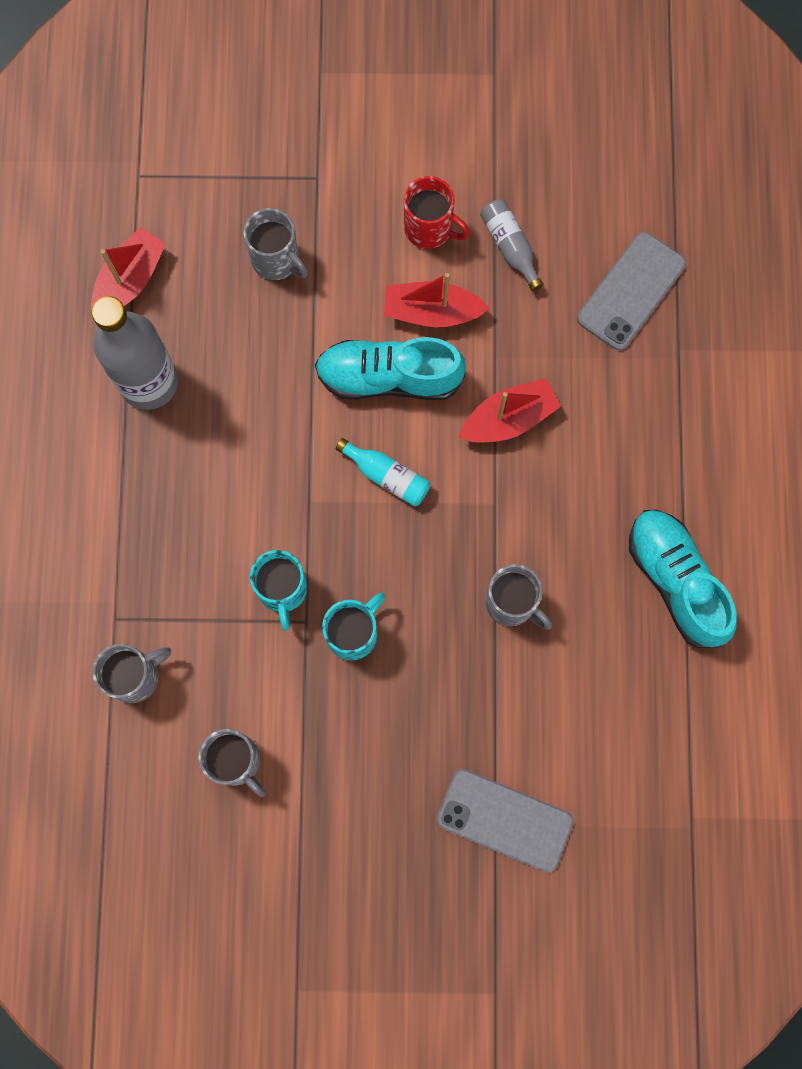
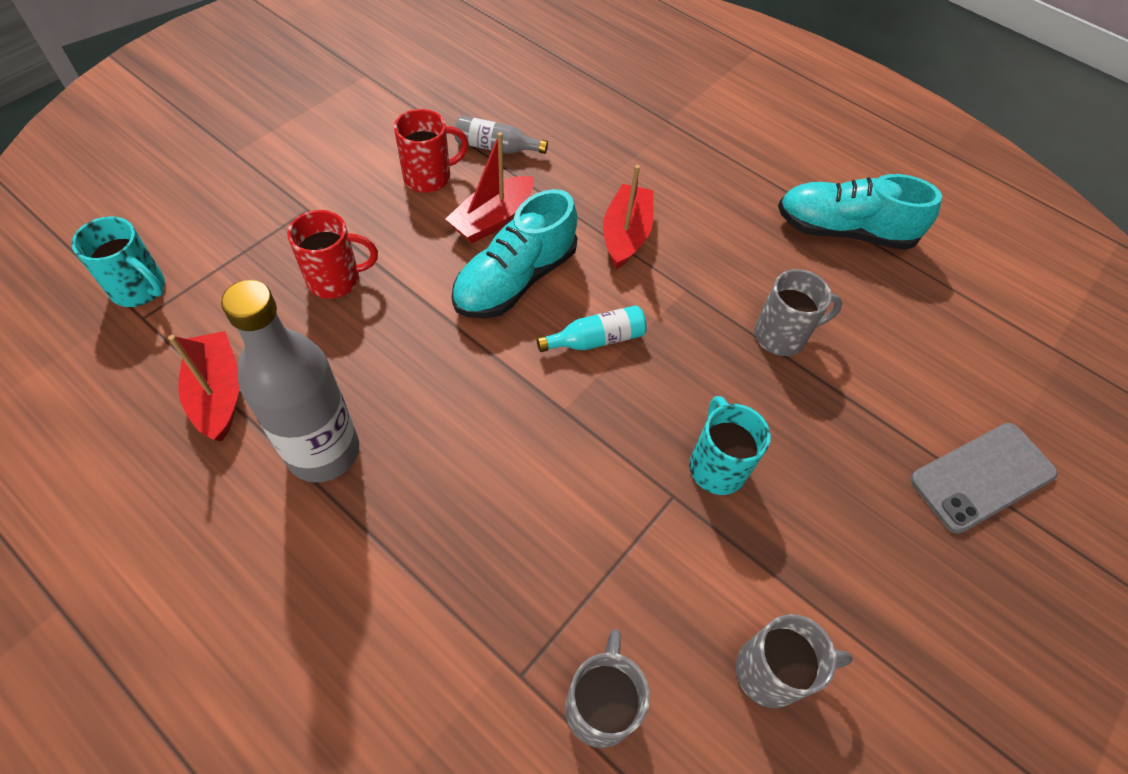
camera: 55 degrees left, 20 degrees down
grey mug [244,208,308,280] -> red mug [287,210,378,298]
turquoise mug [250,550,308,631] -> turquoise mug moved to [72,216,165,307]
grey phone [577,232,686,350] -> none

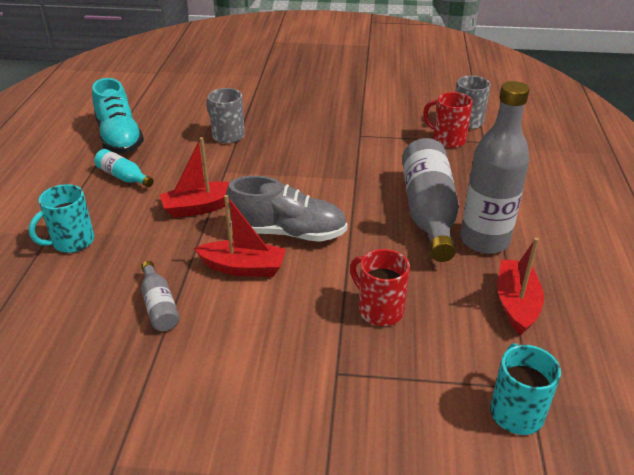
camera: 120 degrees left, 20 degrees down
red boat [168,331,239,441] -> red boat turned 150 degrees clockwise [497,238,544,335]
red mug [394,109,469,193] -> red mug moved to [423,92,473,148]
turquoise shoe [452,189,578,319] -> grey shoe [226,176,347,242]
turquoise bottle [537,305,647,352] -> turquoise bottle moved to [94,149,154,187]
turquoise mug [689,396,771,495] -> turquoise mug moved to [29,184,95,253]
grey mug [736,614,853,708] -> none
grey phone [910,423,1058,534] -> none
none -> grey bottle [402,138,459,262]

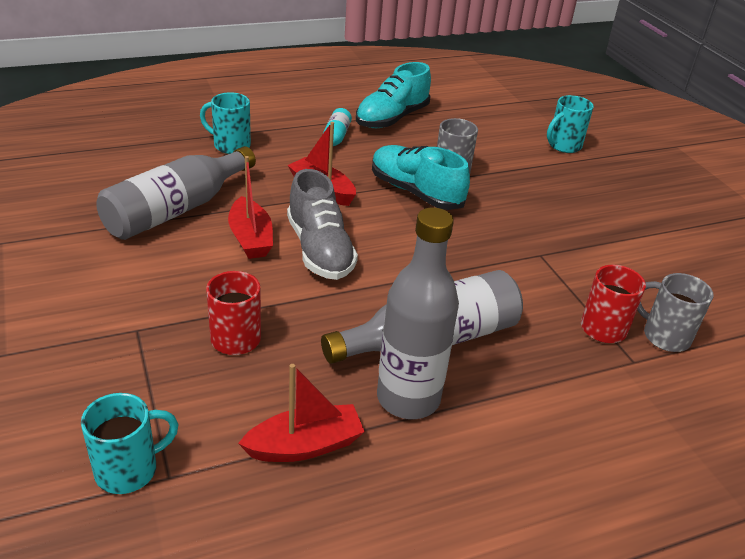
camera: 60 degrees right, 0 degrees up
grey bottle [141,261,180,331] -> grey bottle [96,146,256,240], size x2.07
none -> turquoise shoe [372,145,470,210]
none -> turquoise mug [547,95,594,153]

